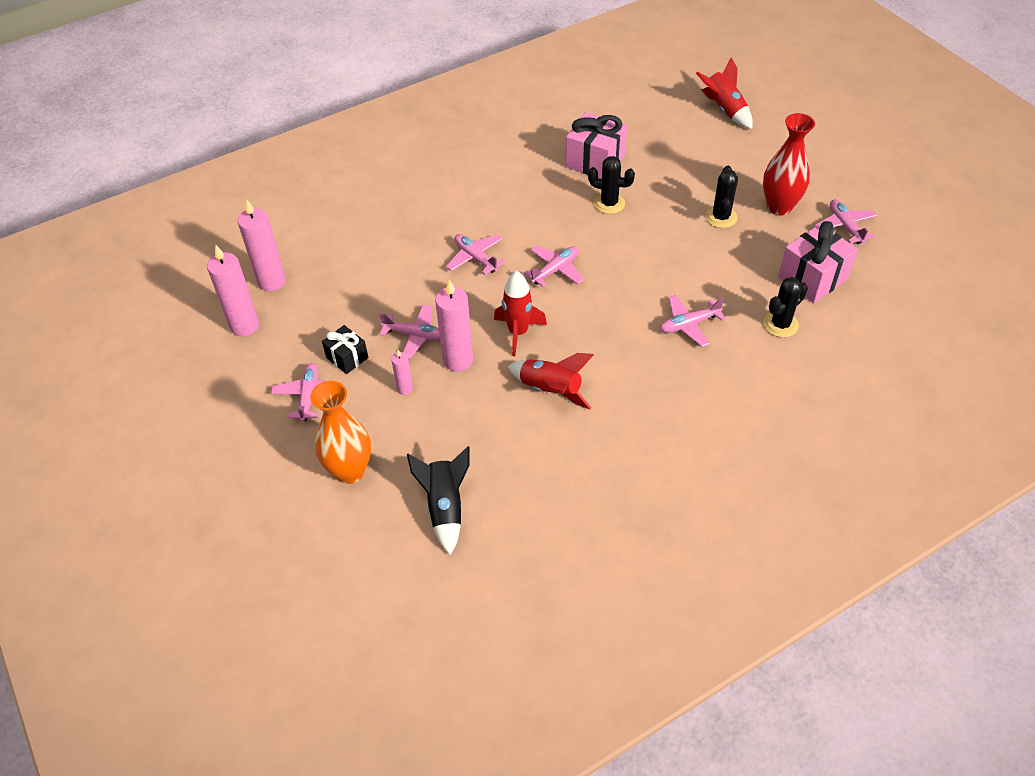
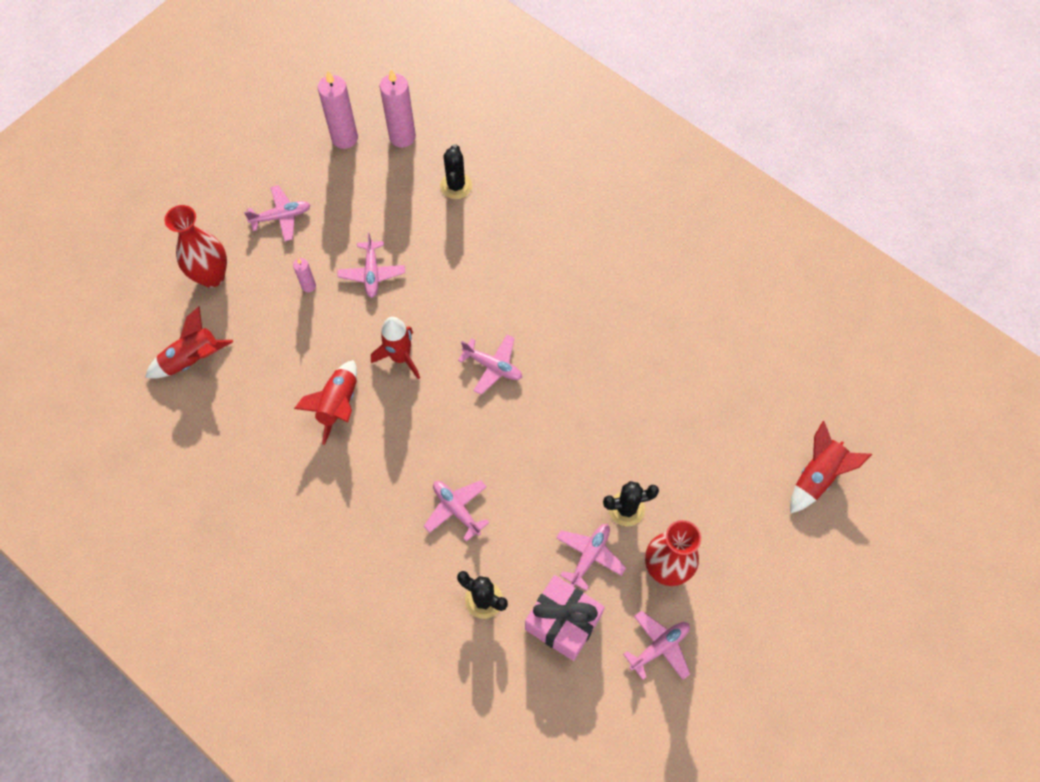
camera: 70 degrees right, 15 degrees up
orange vase [310,381,371,484] -> red vase [164,205,227,288]
black gift [322,325,368,374] -> none
black rocket [407,446,469,555] -> red rocket [145,306,233,379]
pink candle [435,279,473,372] -> none
pink plane [446,234,505,275] -> pink plane moved to [556,524,626,591]
pink gift [566,112,627,179] -> none
black cactus [588,156,635,214] -> black cactus moved to [440,144,472,199]

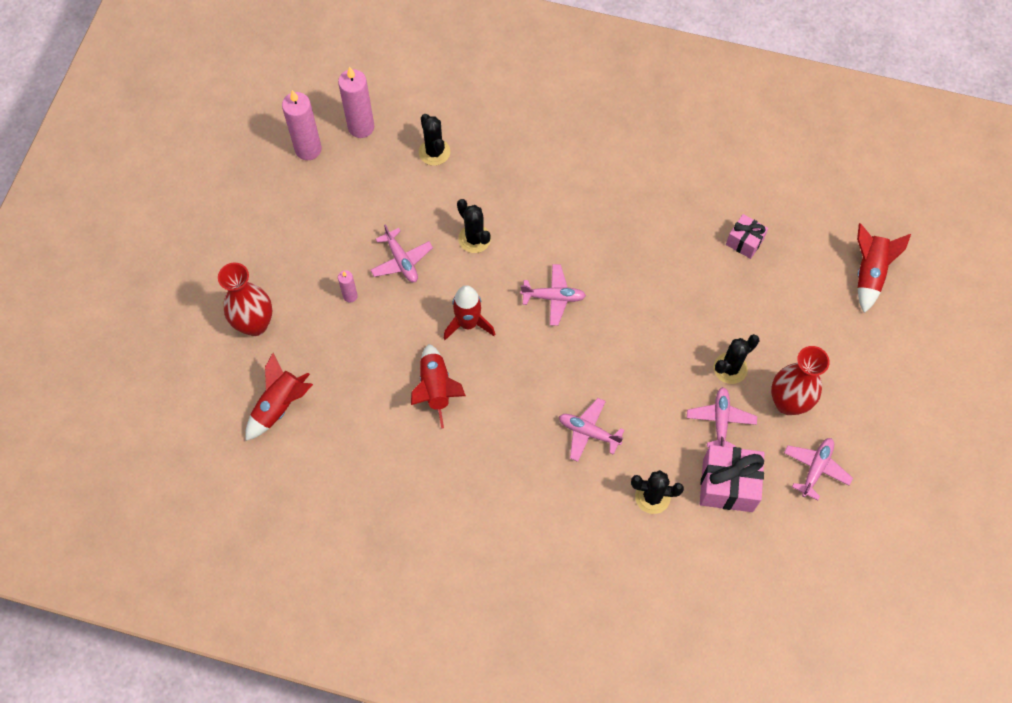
camera: 25 degrees left, 0 degrees up
pink plane [244,185,310,241] -> none
none -> black cactus [457,199,491,253]
none -> pink gift [726,214,768,259]

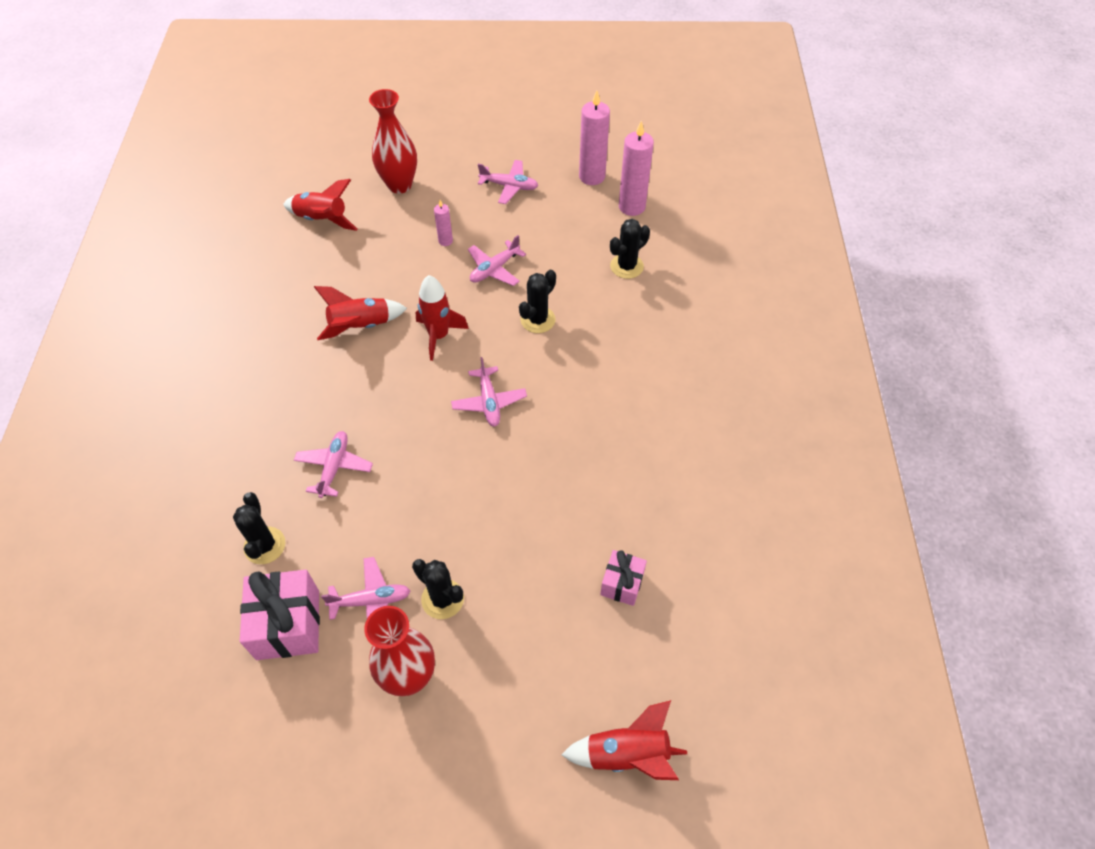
camera: 75 degrees right, 10 degrees down
pink plane [784,438,853,500] -> pink plane moved to [478,160,538,204]

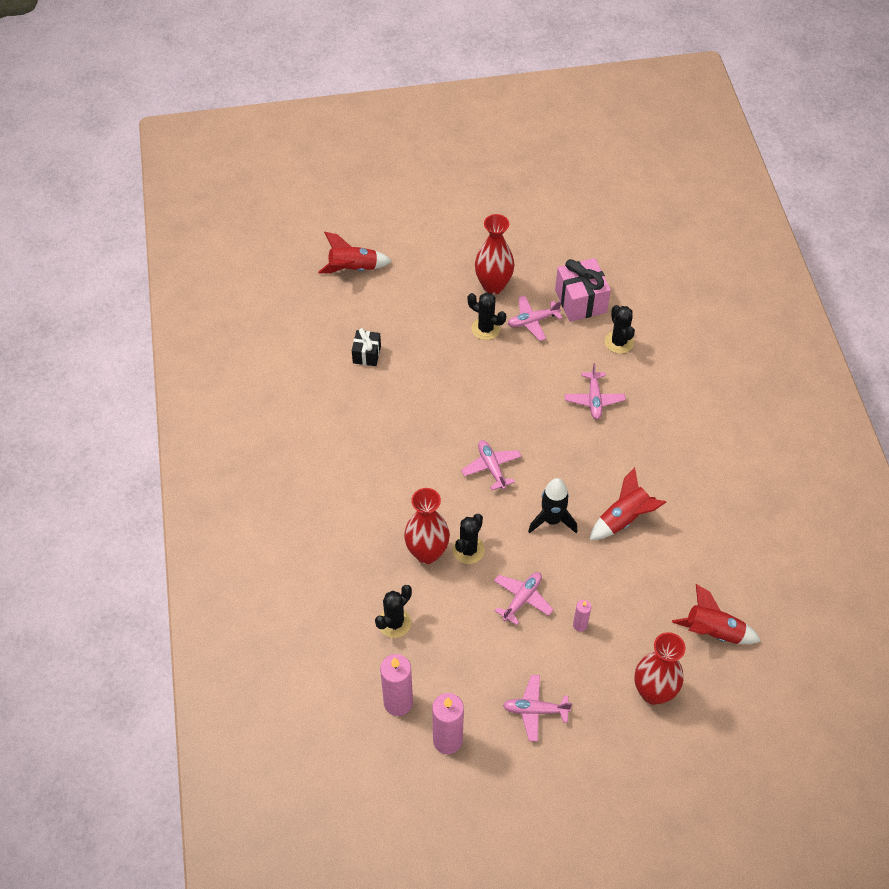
camera: 170 degrees right, 0 degrees up
red rocket [416,275,469,361] -> black rocket [528,478,577,534]
pink gift [600,550,647,606] -> black gift [352,328,381,366]
none -> red vase [404,488,450,564]

